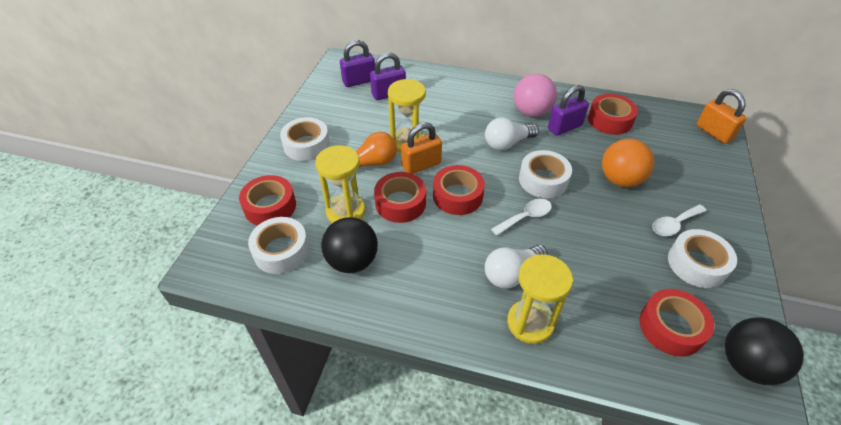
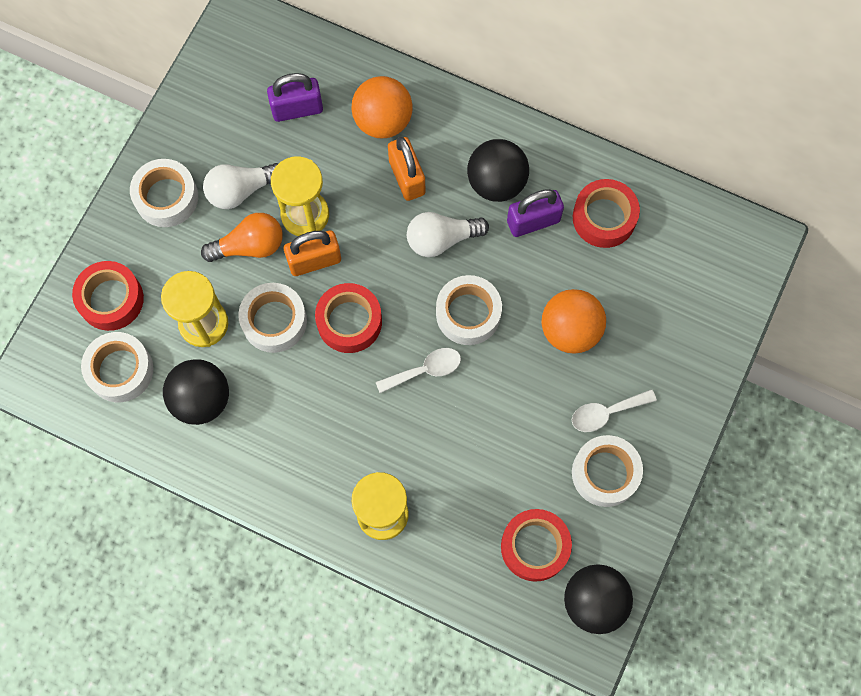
camera: 10 degrees right, 25 degrees up
purple padlock [340,40,375,87] -> none
red tape [374,172,426,223] -> white tape [238,283,307,353]
white light bulb [485,245,548,288] -> white light bulb moved to [203,163,279,209]
pink ball [514,73,557,117] -> black ball [467,139,529,202]
orange padlock [696,89,746,144] -> orange padlock moved to [388,137,425,201]
none -> orange ball [351,76,413,138]

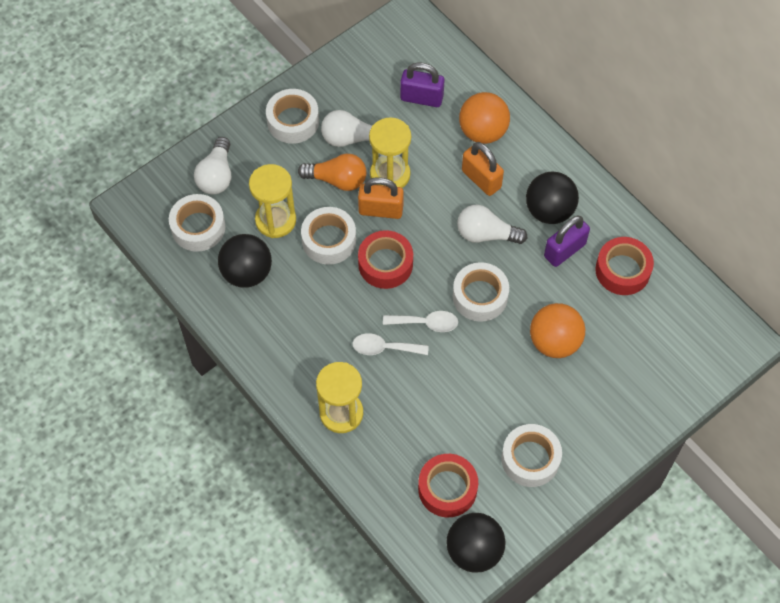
camera: 25 degrees right, 10 degrees down
red tape [72,261,144,331] -> white light bulb [194,137,231,194]
orange padlock [388,137,425,201] -> orange padlock turned 45 degrees counterclockwise [462,142,504,196]
purple padlock [507,189,564,237] -> purple padlock turned 45 degrees counterclockwise [544,215,590,267]
white spoon [572,389,657,432] -> white spoon moved to [353,333,429,355]

